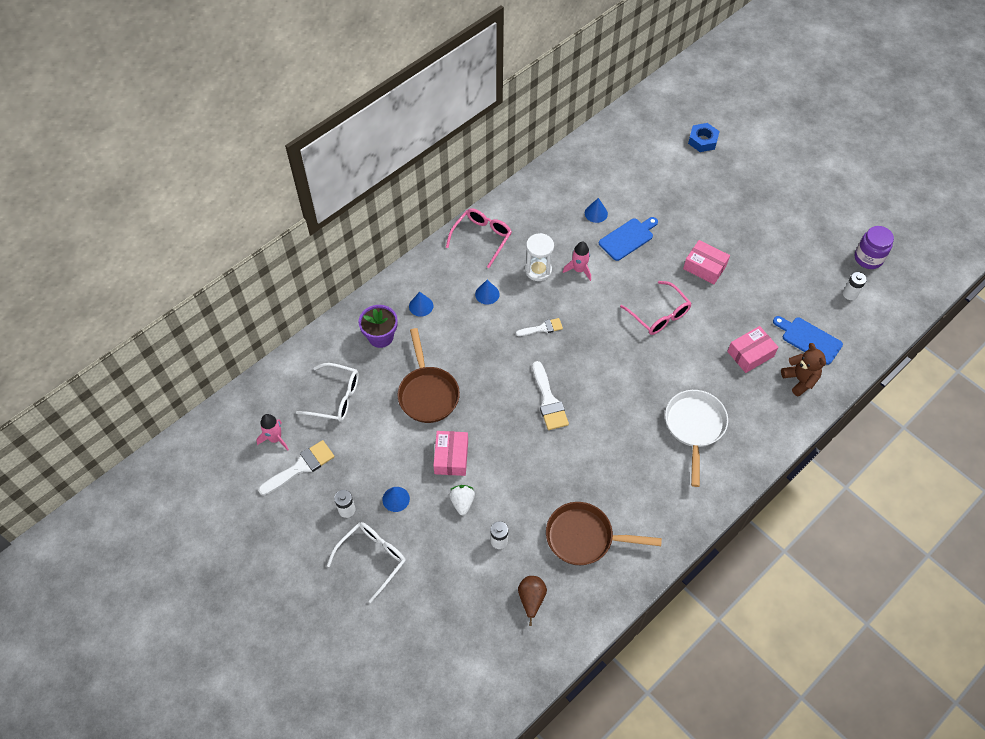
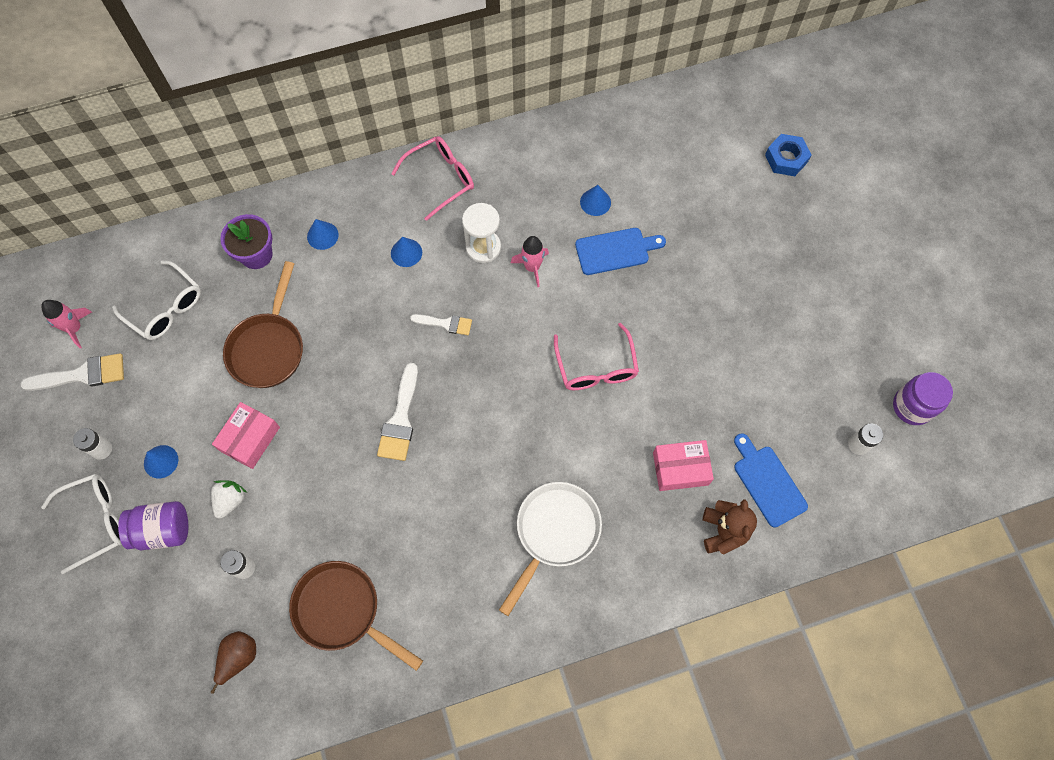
camera: 25 degrees right, 10 degrees up
pink box [683,240,730,284] -> none
none -> purple jar [118,501,188,550]

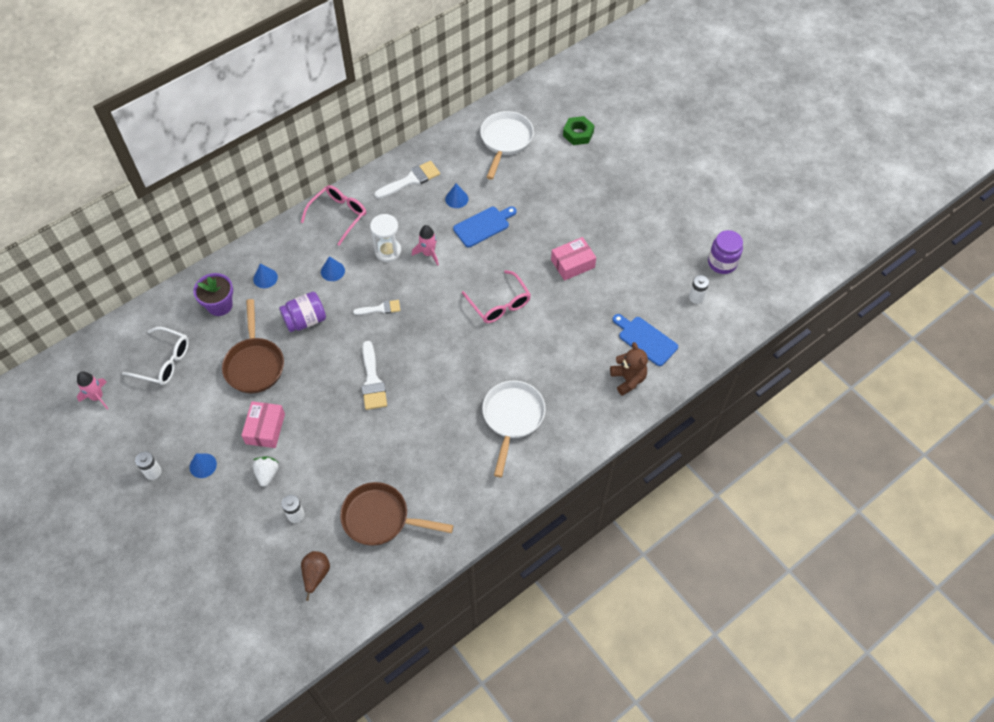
camera: 20 degrees left, 10 degrees down
white brush [21,353,124,391] -> white brush moved to [375,161,440,199]
white glasses [41,474,122,574] -> none
purple jar [118,501,188,550] -> purple jar moved to [279,292,326,332]
pink box [653,440,714,491] -> pink box moved to [551,237,596,281]
blue nut [765,134,811,176] -> green nut [563,116,595,145]
none -> white pan [480,111,534,180]

